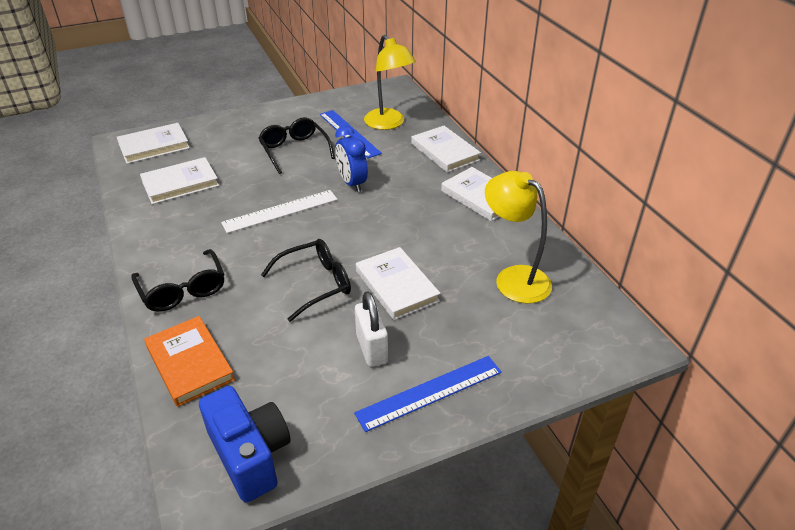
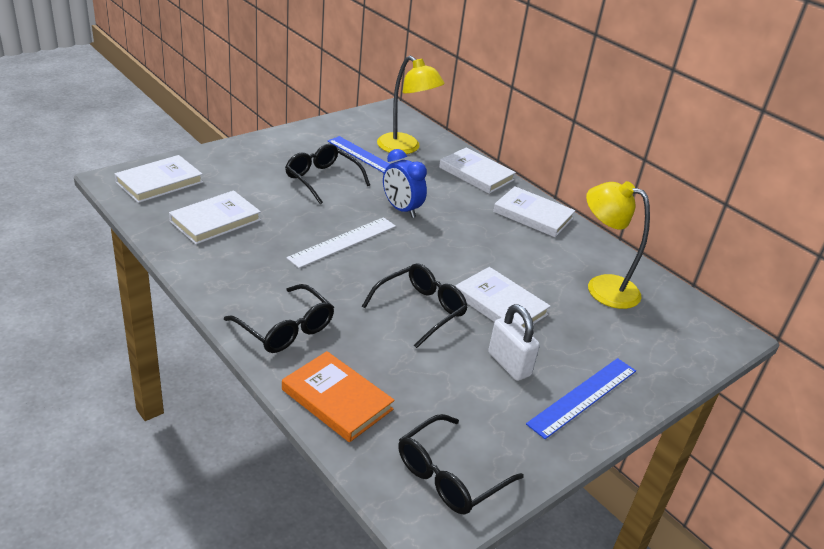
camera: 20 degrees left, 5 degrees down
blue camera [199,386,291,503] -> black glasses [398,414,524,515]

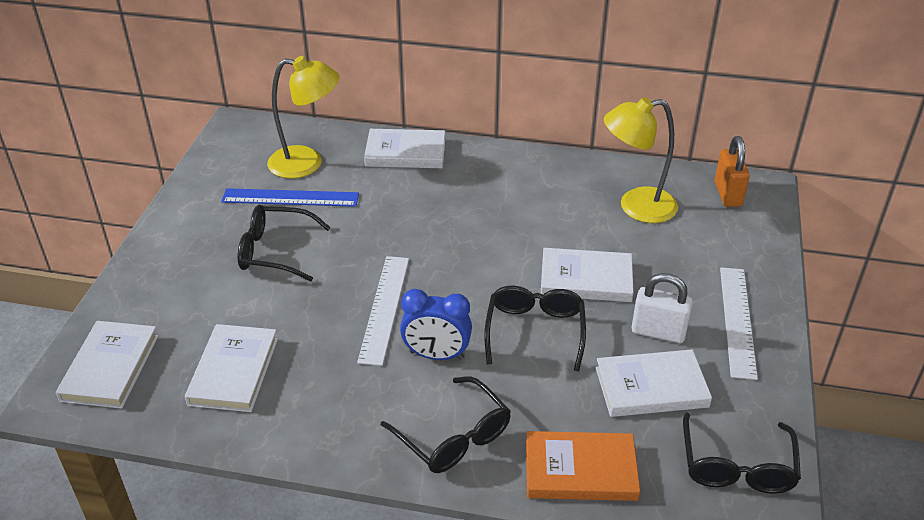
camera: 35 degrees left, 5 degrees up
black glasses [224,284,334,353] -> black glasses turned 45 degrees clockwise [381,376,511,473]
blue clock [383,149,427,218] -> blue clock moved to [400,289,472,360]
white book [493,186,575,237] -> white book moved to [596,349,712,417]
blue ruler [526,358,636,439] -> white ruler [720,267,758,380]
none -> orange padlock [715,136,750,207]

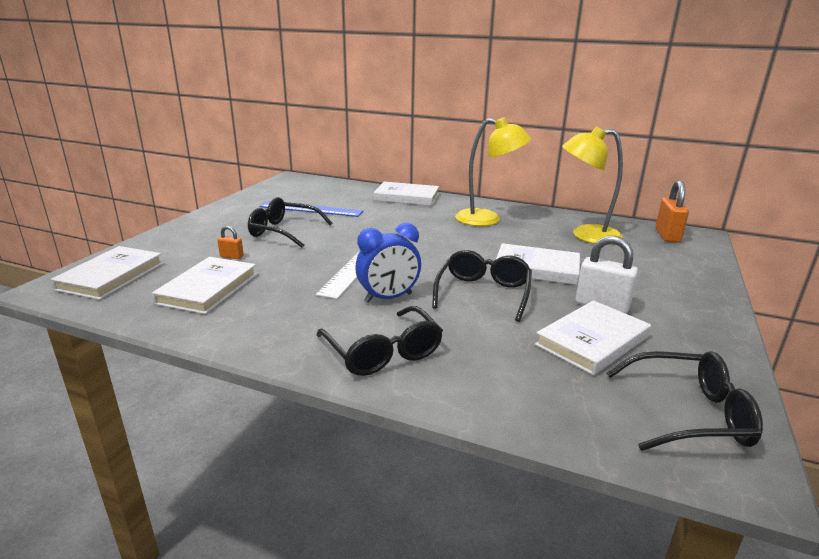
camera: 10 degrees right, 15 degrees down
yellow lamp [267,56,340,179] -> yellow lamp moved to [455,117,532,226]
blue clock [400,289,472,360] -> blue clock turned 45 degrees counterclockwise [355,223,421,303]
orange book [526,431,640,501] -> none
white book [596,349,712,417] -> white book turned 45 degrees counterclockwise [535,300,651,375]
black glasses [683,412,801,494] -> black glasses turned 105 degrees counterclockwise [606,351,763,451]
white ruler [720,267,758,380] -> none
none -> orange padlock [217,226,244,259]

